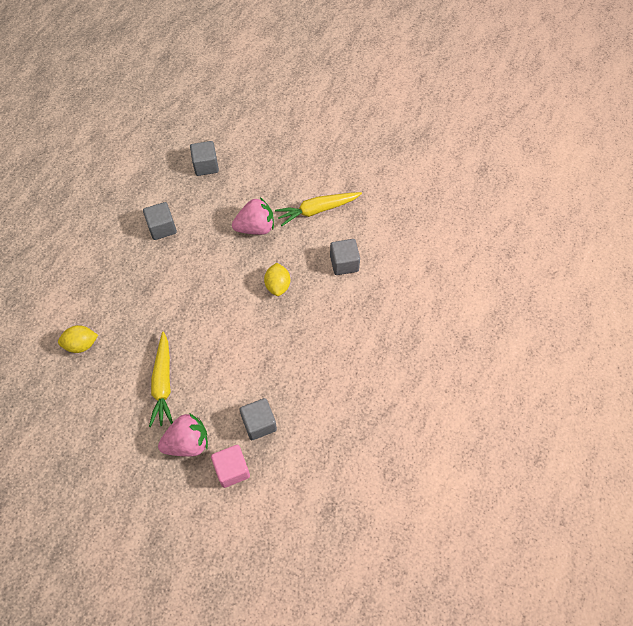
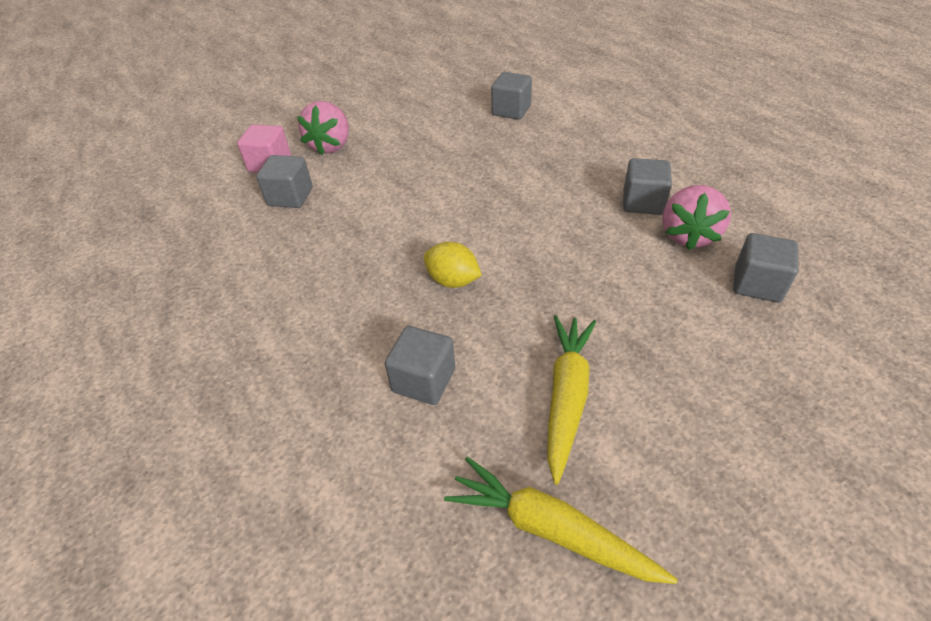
camera: 125 degrees right, 15 degrees down
yellow lemon [58,325,98,353] -> grey cube [491,72,532,120]
yellow carrot [149,332,173,427] -> yellow carrot moved to [444,457,678,584]
pink strawberry [232,198,274,235] -> pink strawberry moved to [663,185,731,250]

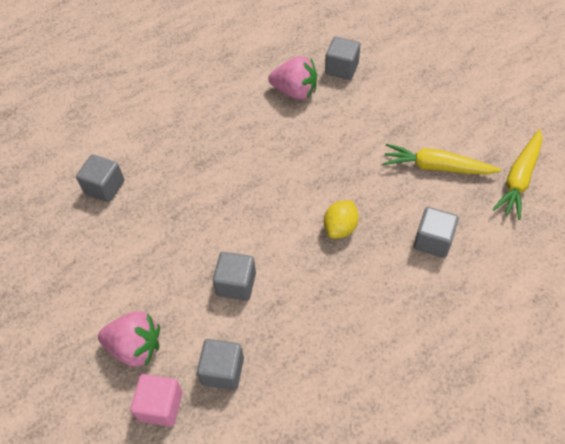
camera: 90 degrees left, 10 degrees up
grey cube [623,158,672,215] -> grey cube moved to [213,252,256,301]

